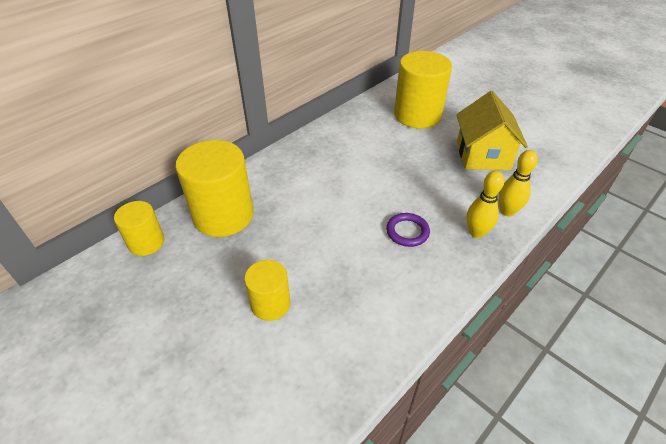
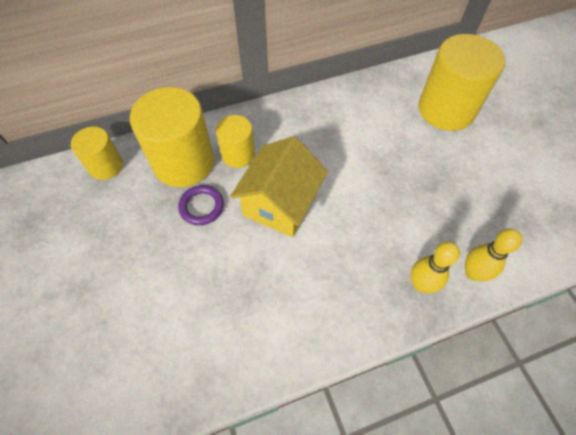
camera: 25 degrees right, 15 degrees up
yellow cylinder [244,260,291,321] -> yellow cylinder moved to [216,115,255,168]
purple ring [386,213,430,247] -> purple ring moved to [178,185,224,225]
yellow house [456,91,528,170] -> yellow house moved to [230,136,328,237]

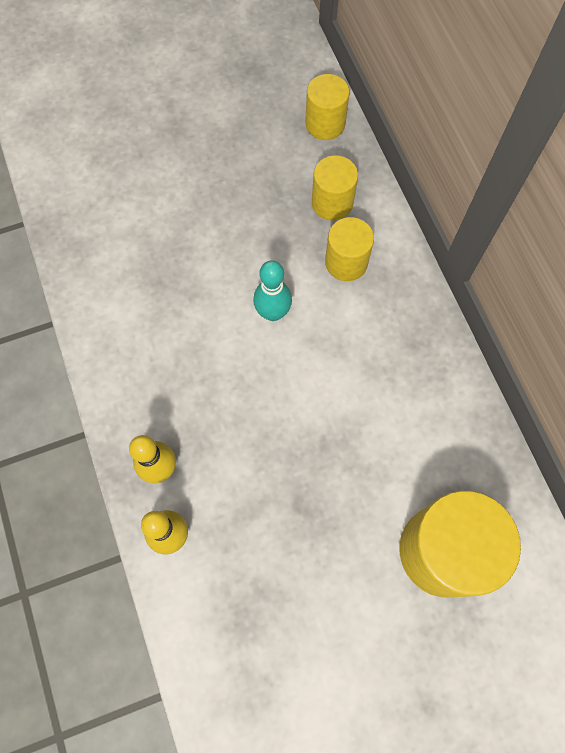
camera: 90 degrees right, 10 degrees up
yellow cylinder [130,87,214,187] -> yellow cylinder [312,155,358,221], size x0.56
purple ring [178,185,224,225] -> none
yellow house [230,136,328,237] -> turquoise bowling pin [253,260,292,321]

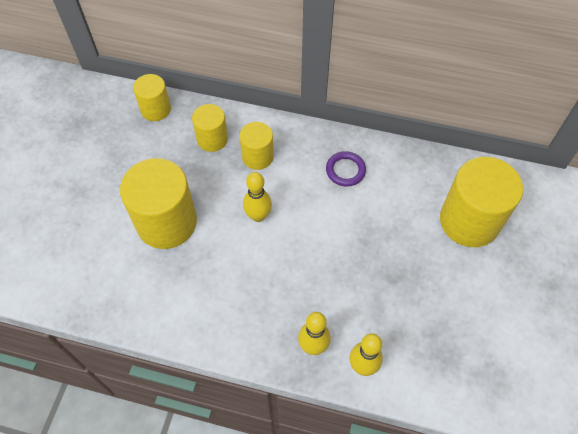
camera: 55 degrees left, 10 degrees down
turquoise bowling pin [253,260,292,321] -> yellow bowling pin [243,172,272,222]
none -> yellow cylinder [120,158,197,249]
none -> purple ring [326,151,366,186]

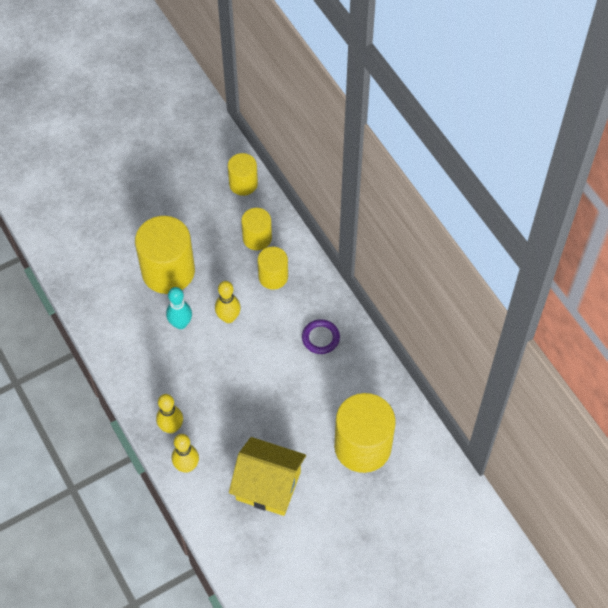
camera: 45 degrees right, 0 degrees up
none -> turquoise bowling pin [166,287,192,329]
none -> yellow house [229,437,306,516]

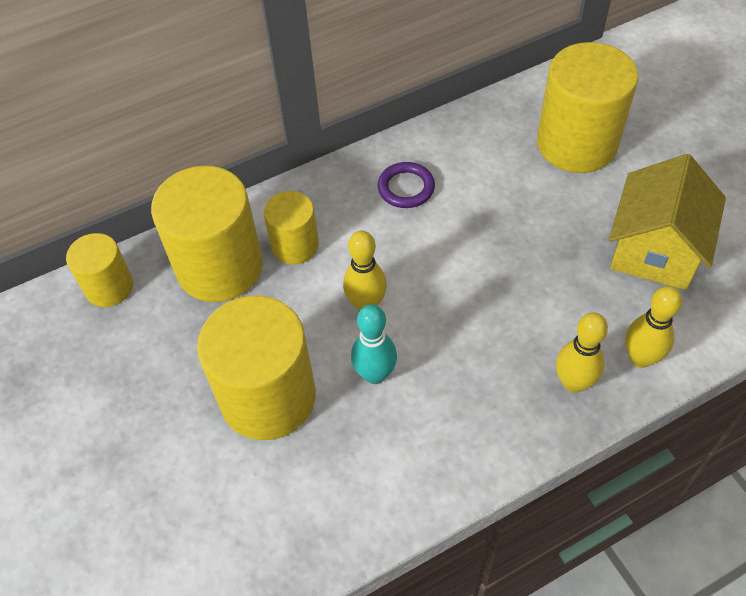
camera: 85 degrees left, 5 degrees down
yellow cylinder [241,208,272,250] -> yellow cylinder [151,166,263,302], size x1.80

